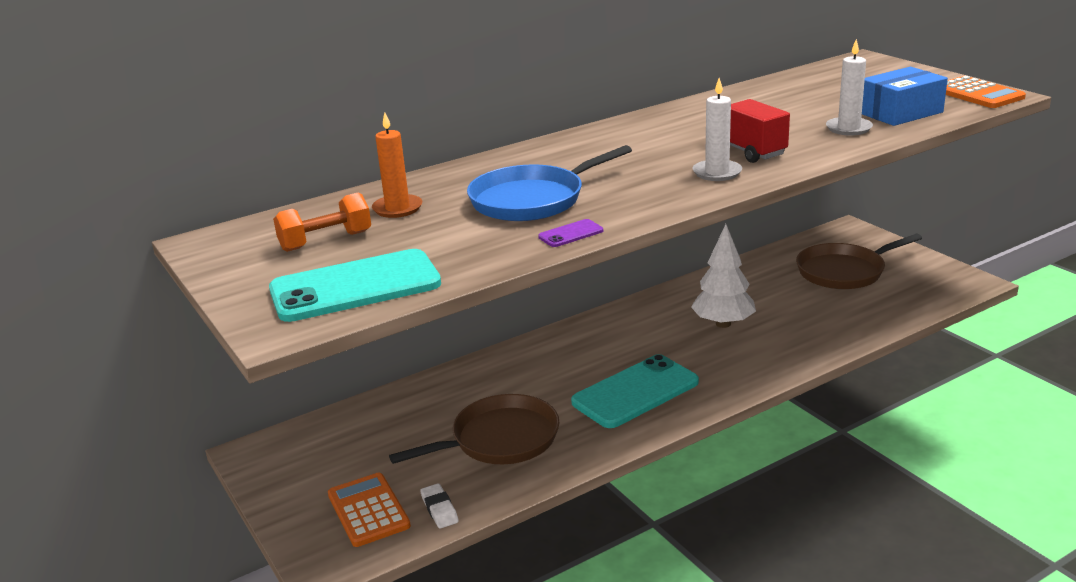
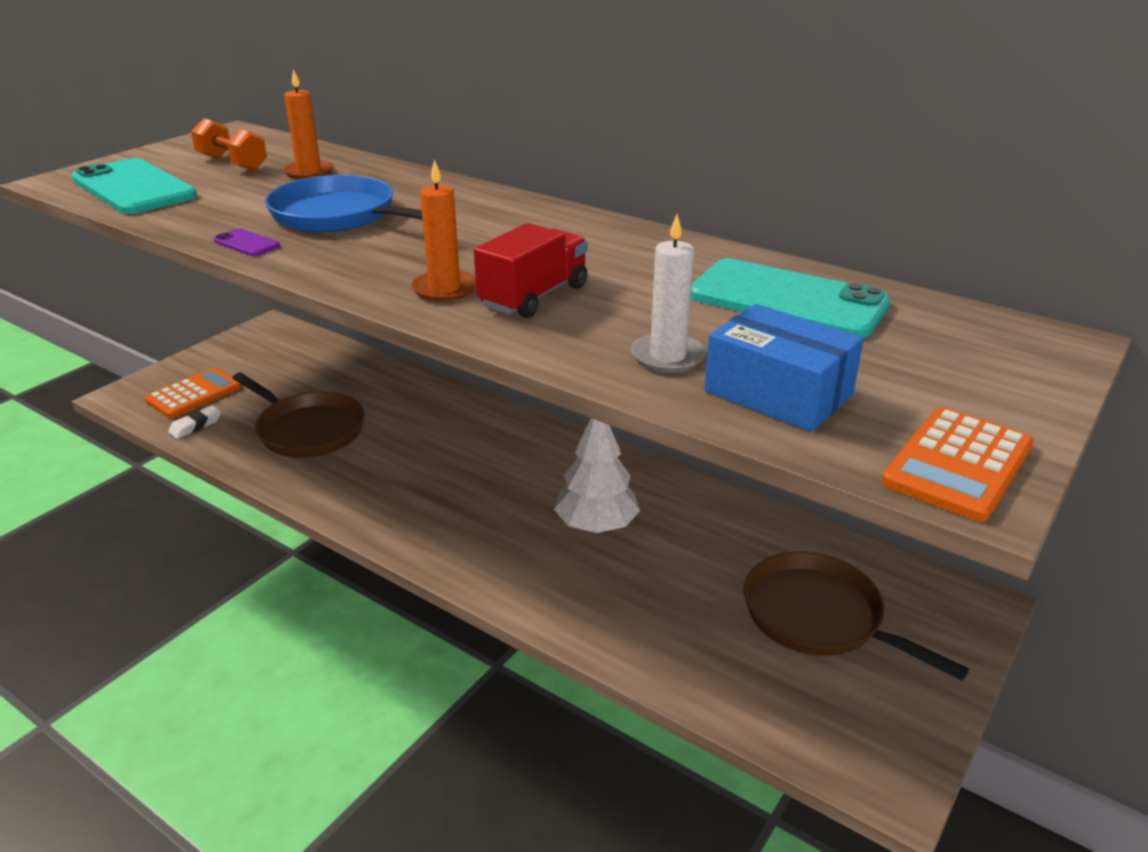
camera: 65 degrees right, 5 degrees up
turquoise phone [571,354,699,428] -> turquoise phone moved to [691,258,890,338]
white candle [693,78,742,181] -> orange candle [411,159,476,302]

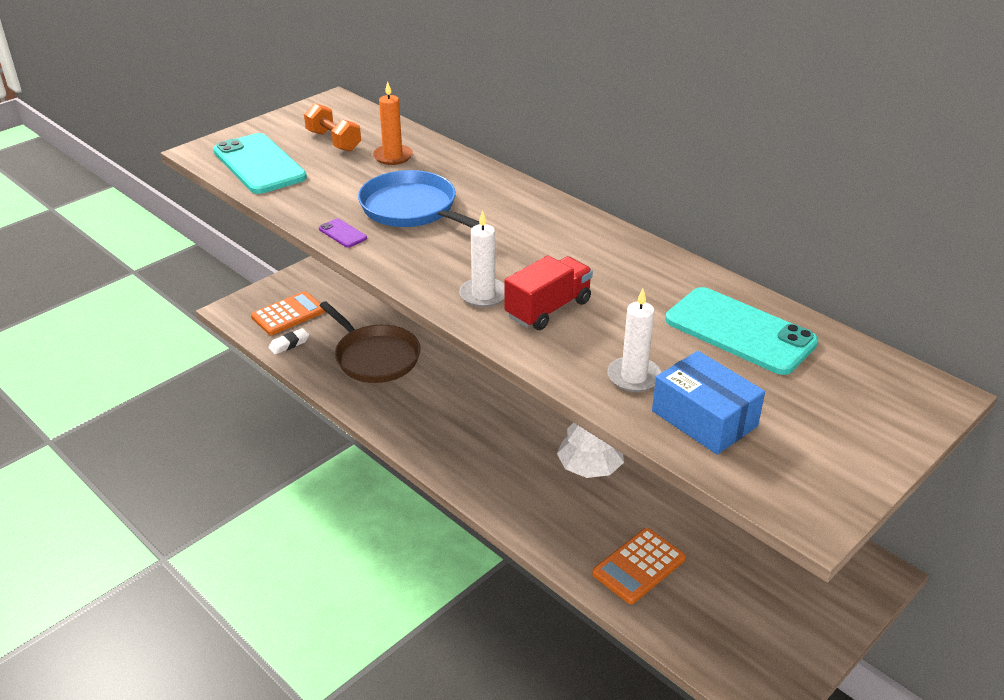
camera: 10 degrees right, 5 degrees up
orange candle [411,159,476,302] -> white candle [459,210,504,307]
brown pan [744,552,969,681] -> none
orange calculator [881,407,1034,522] -> orange calculator moved to [592,528,686,604]

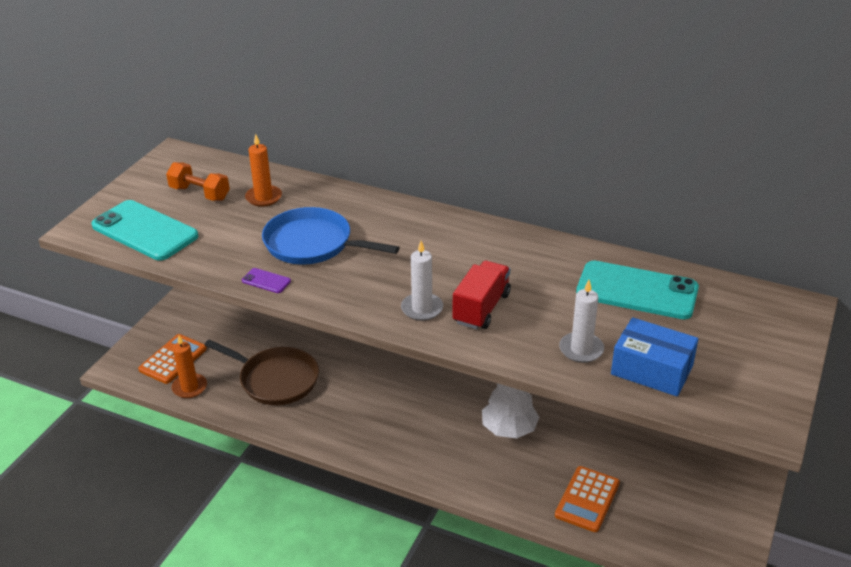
camera: 20 degrees left, 0 degrees up
white eraser [268,328,309,355] -> orange candle [172,335,207,398]

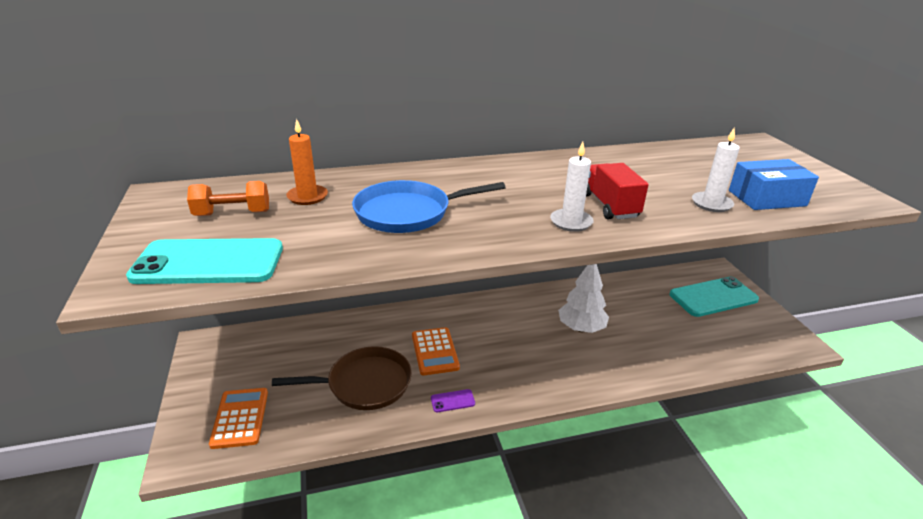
camera: 40 degrees left, 5 degrees down
orange candle [172,335,207,398] -> none
purple phone [242,268,291,293] -> purple phone moved to [431,389,475,412]
orange calculator [555,466,620,532] -> orange calculator moved to [412,327,460,375]
turquoise phone [576,260,699,319] -> turquoise phone moved to [670,276,759,317]

